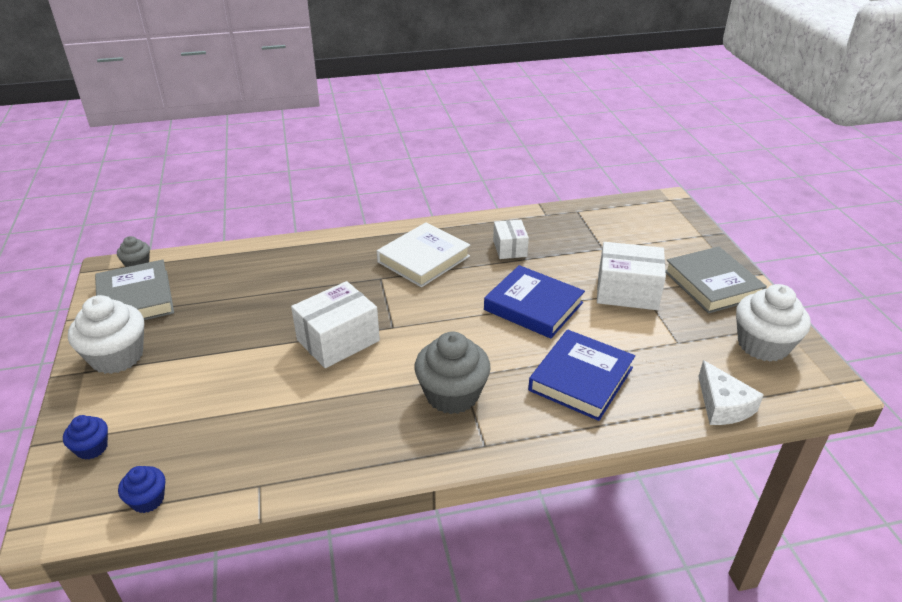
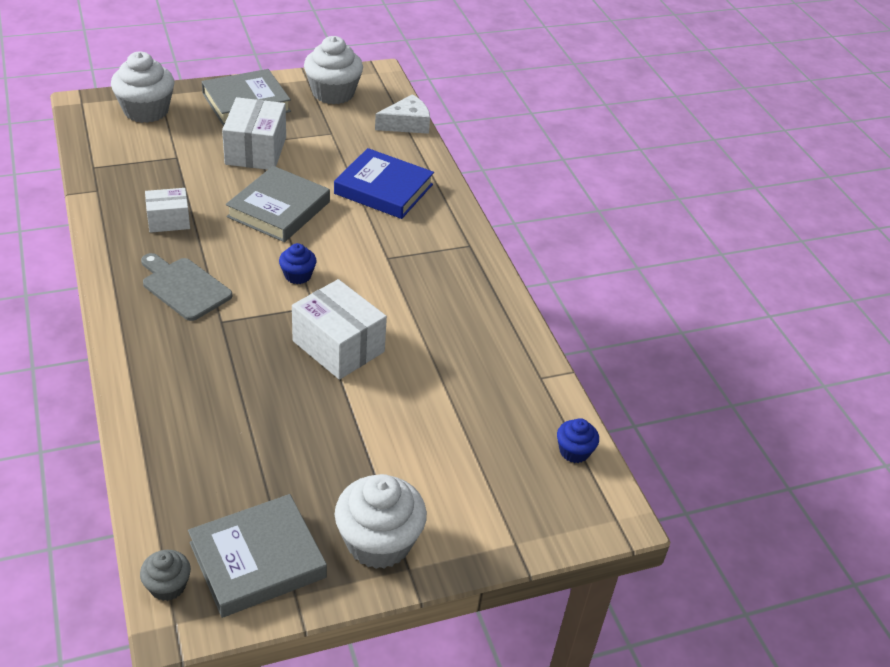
camera: 100 degrees left, 5 degrees up
blue cupcake [63,415,108,460] -> blue cupcake moved to [279,243,316,284]
white book [377,222,470,287] -> grey cutting board [141,253,232,321]
grey cupcake [414,331,491,414] -> none
blue book [484,265,585,339] -> grey book [226,166,330,242]
none -> white cupcake [111,52,174,123]

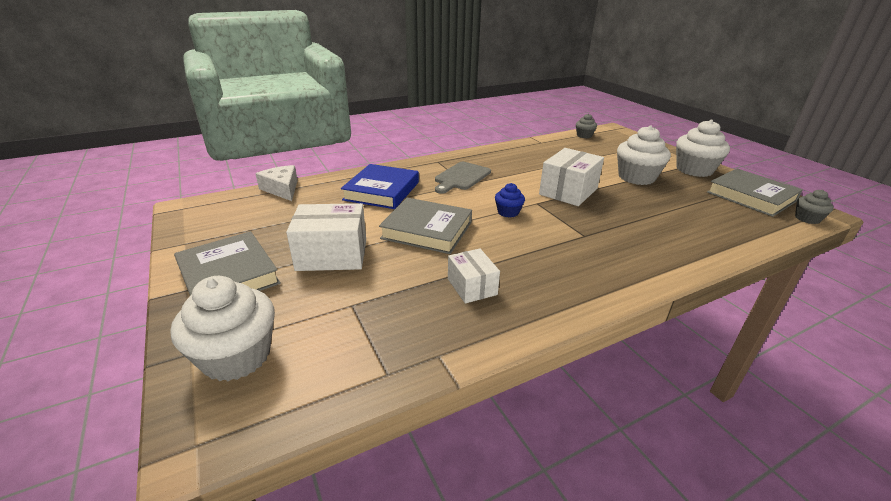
camera: 95 degrees left, 10 degrees down
grey cutting board [141,253,232,321] -> grey cutting board moved to [435,162,491,194]
white cupcake [304,36,363,104] -> white cupcake moved to [617,125,671,185]
blue cupcake [557,418,599,463] -> grey cupcake [576,114,597,138]

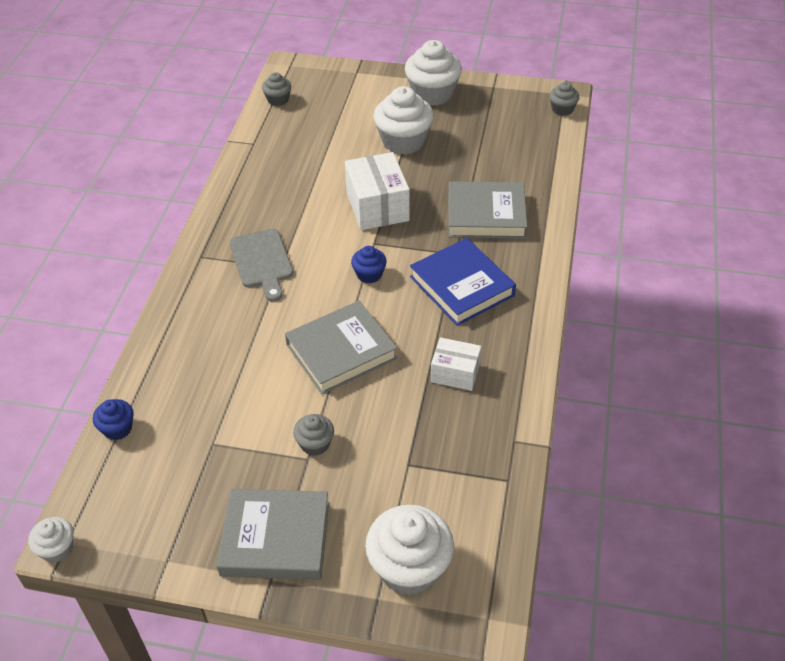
camera: 50 degrees left, 15 degrees up
white cheese [256,165,298,201] -> blue cupcake [93,399,134,440]
white box [286,203,366,271] -> grey cupcake [293,414,334,456]
blue book [341,164,419,209] -> blue book moved to [410,238,516,326]
grey book [707,169,803,217] -> grey book moved to [448,182,527,239]
none -> white cupcake [28,517,74,563]

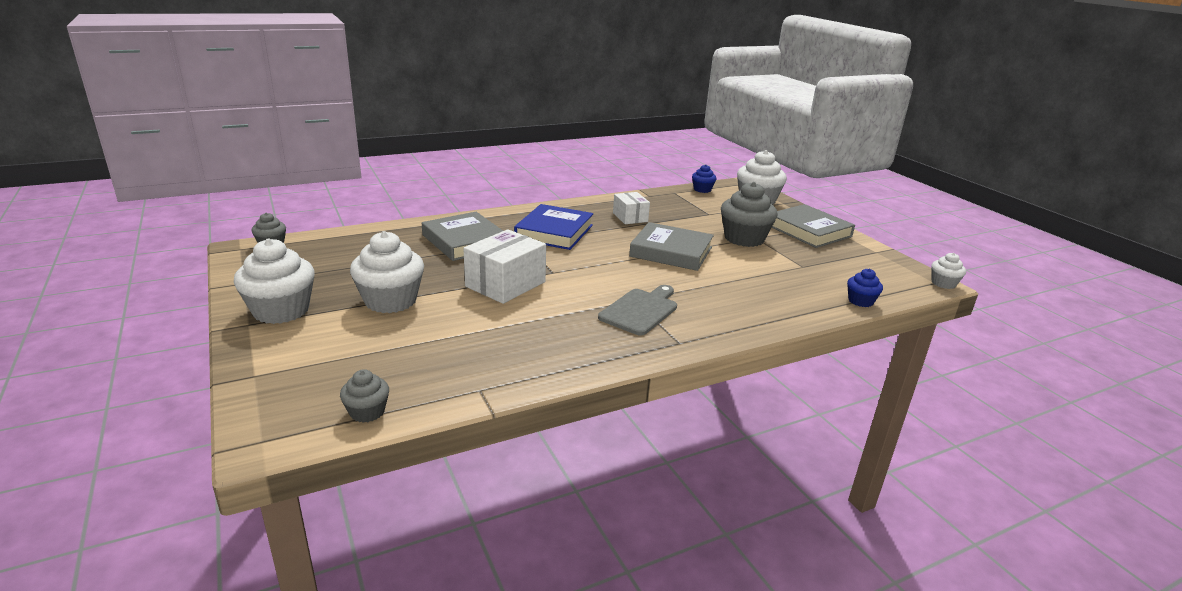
camera: 130 degrees left, 20 degrees down
grey cupcake [293,414,334,456] -> grey cupcake [721,182,778,247], size x1.93
blue cupcake [351,246,387,284] -> blue cupcake moved to [692,165,716,193]

